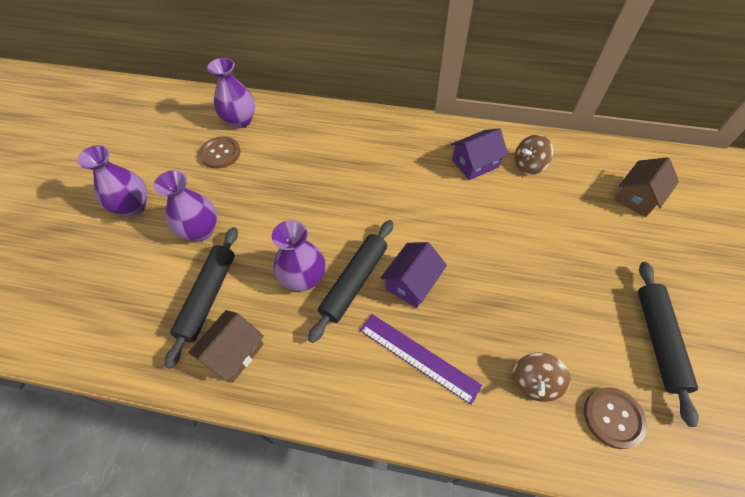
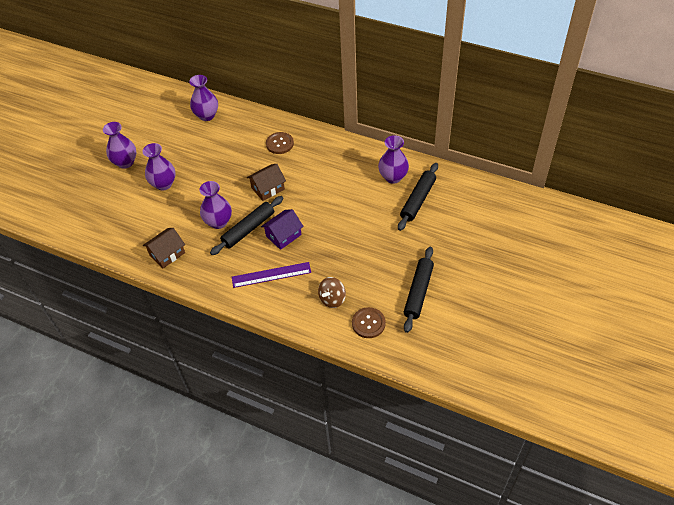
camera: 15 degrees right, 5 degrees down
black rolling pin [165,227,238,369] -> black rolling pin moved to [398,163,438,231]
brown button [199,136,240,169] -> brown button moved to [266,132,294,154]
purple ruler [360,314,483,405] -> purple ruler turned 60 degrees counterclockwise [232,262,311,288]
purple house [451,128,508,180] -> none
brown spinning top [514,135,553,175] -> purple vase [378,135,409,184]
brown house [614,157,679,217] -> brown house moved to [247,164,286,201]

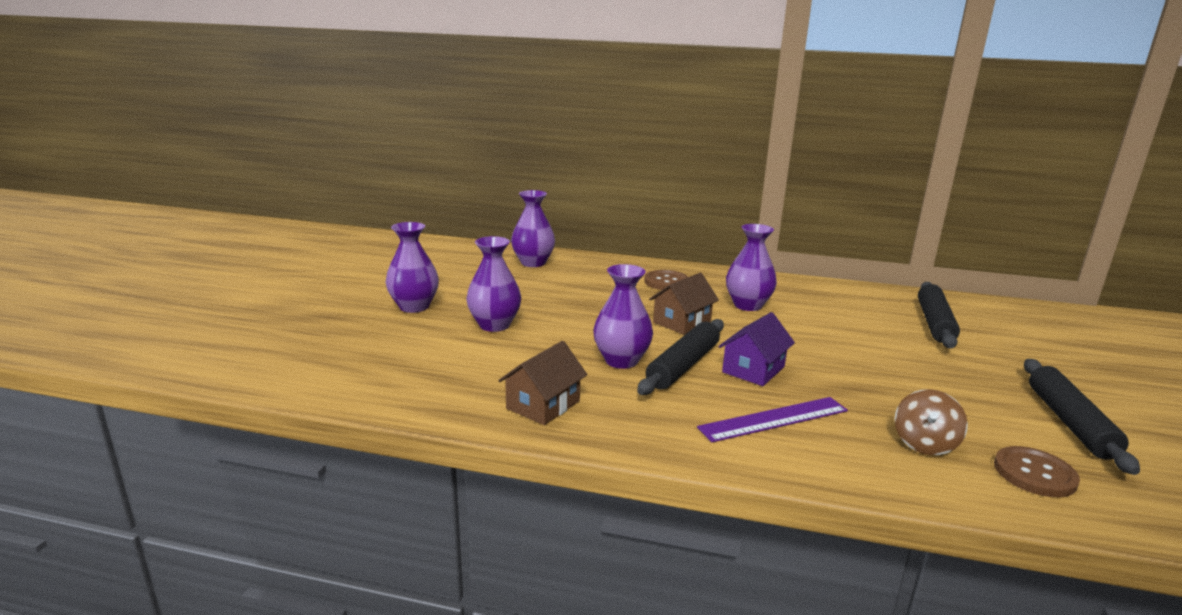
camera: 15 degrees left, 30 degrees down
purple vase [378,135,409,184] -> purple vase moved to [726,224,777,311]

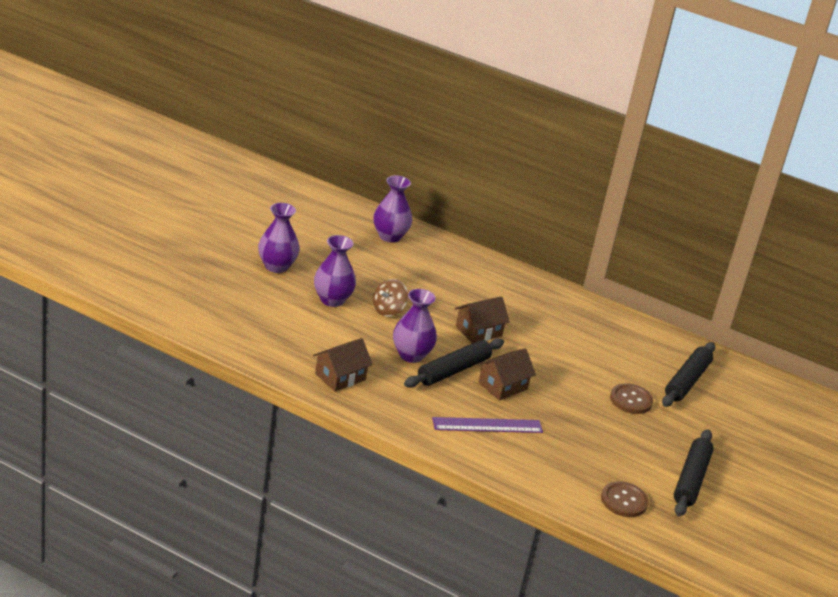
camera: 10 degrees right, 10 degrees up
brown button [644,270,688,290] -> brown button moved to [610,383,653,414]
purple house [718,312,795,386] -> brown house [477,348,536,400]
purple vase [726,224,777,311] -> none
brown spinning top [895,389,968,455] -> brown spinning top moved to [373,279,408,317]

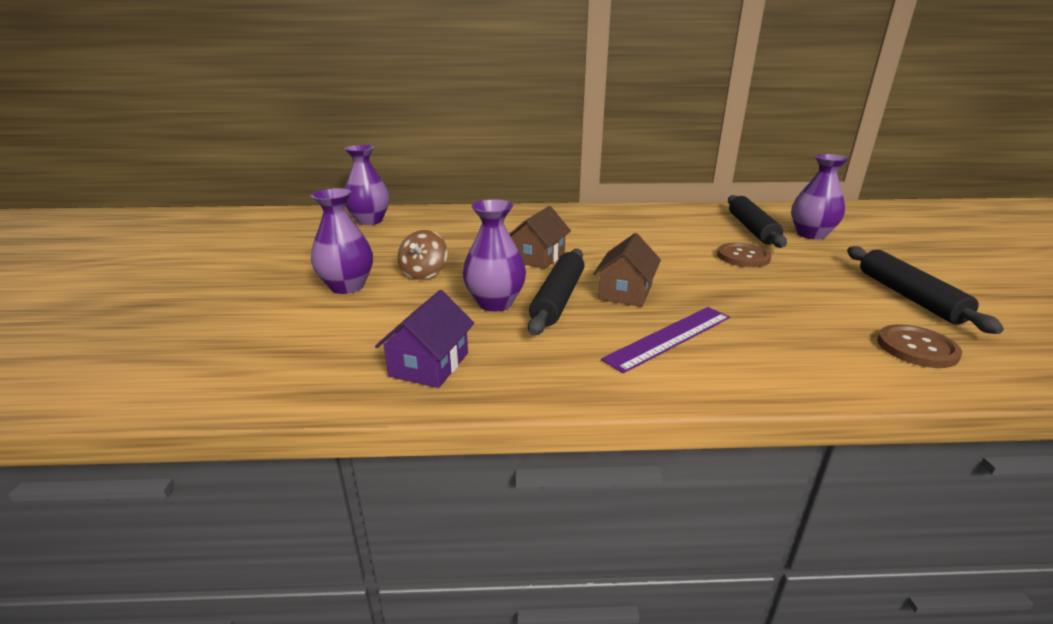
camera: 25 degrees left, 5 degrees down
purple vase [258,203,300,273] -> purple vase moved to [791,154,849,240]
brown house [313,338,373,392] -> purple house [375,290,474,388]

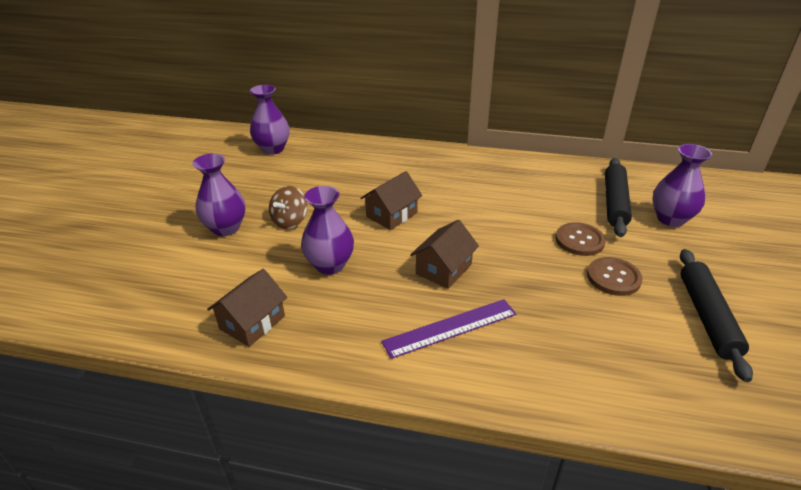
camera: 15 degrees right, 10 degrees up
purple house [375,290,474,388] -> brown house [207,269,287,347]
black rolling pin [528,249,584,335] -> none
brown button [877,325,962,368] -> brown button moved to [587,257,642,296]

